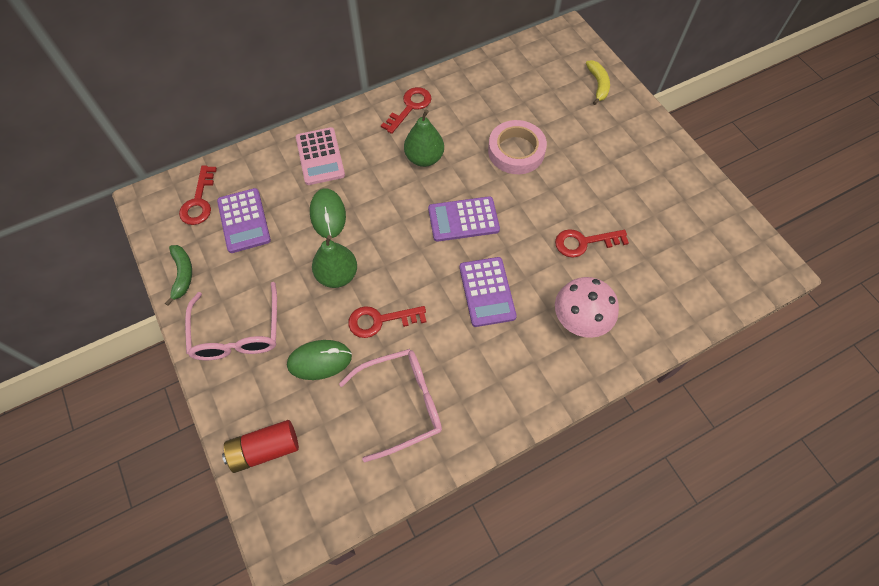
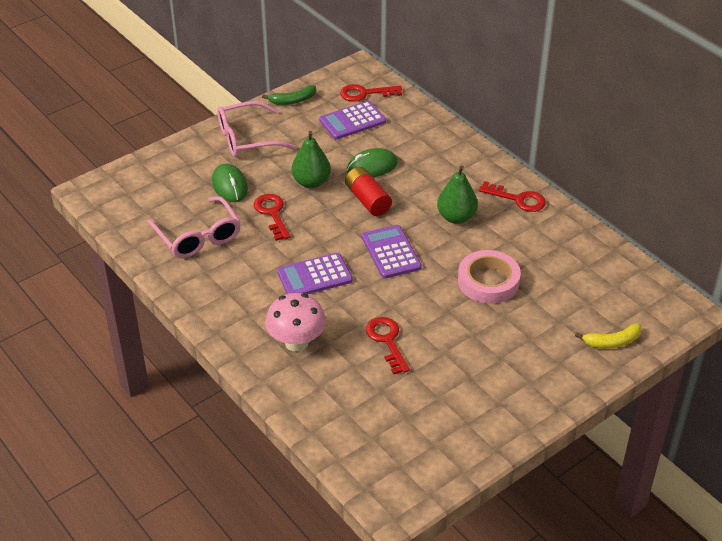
camera: 80 degrees right, 20 degrees down
red battery [222,420,299,473] -> red battery moved to [345,167,392,216]
pink calculator [296,127,345,185] -> none

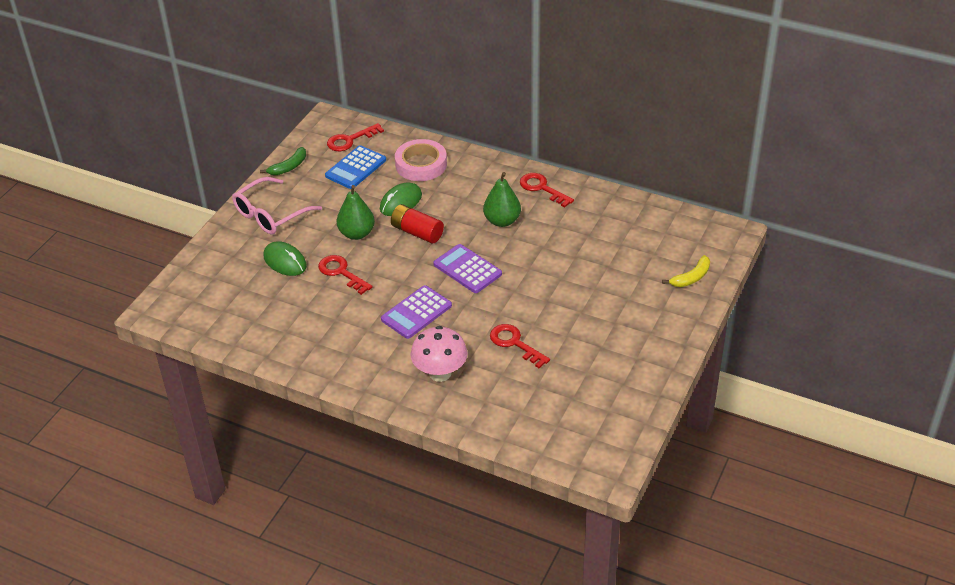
camera: 25 degrees left, 0 degrees up
pink glasses [148,196,241,258] -> none
purple calculator [319,101,386,139] -> blue calculator [325,145,386,189]
pink tape [458,250,521,304] -> pink tape moved to [395,139,447,181]
red key [478,181,546,212] -> red key turned 135 degrees counterclockwise [520,173,574,208]

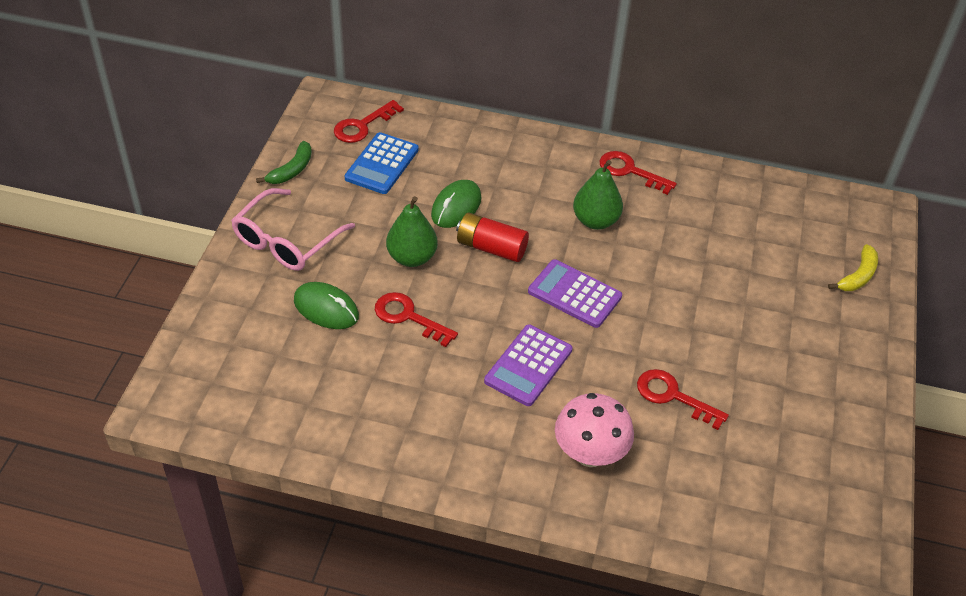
camera: 15 degrees left, 5 degrees up
pink tape [395,139,447,181] -> none

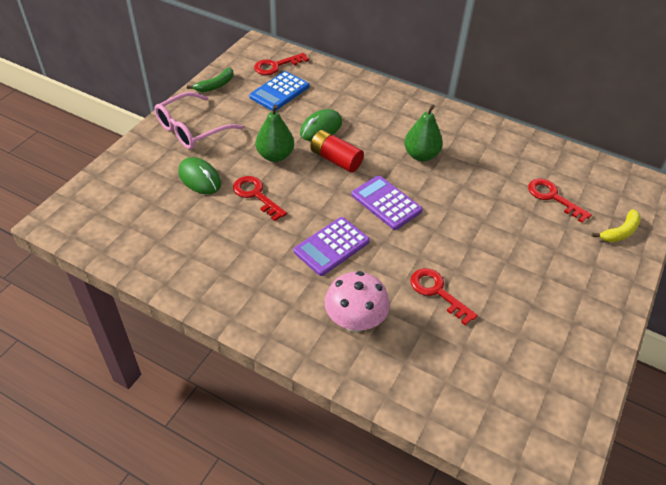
camera: 15 degrees right, 0 degrees up
red key [599,151,677,195] -> red key moved to [528,178,592,223]

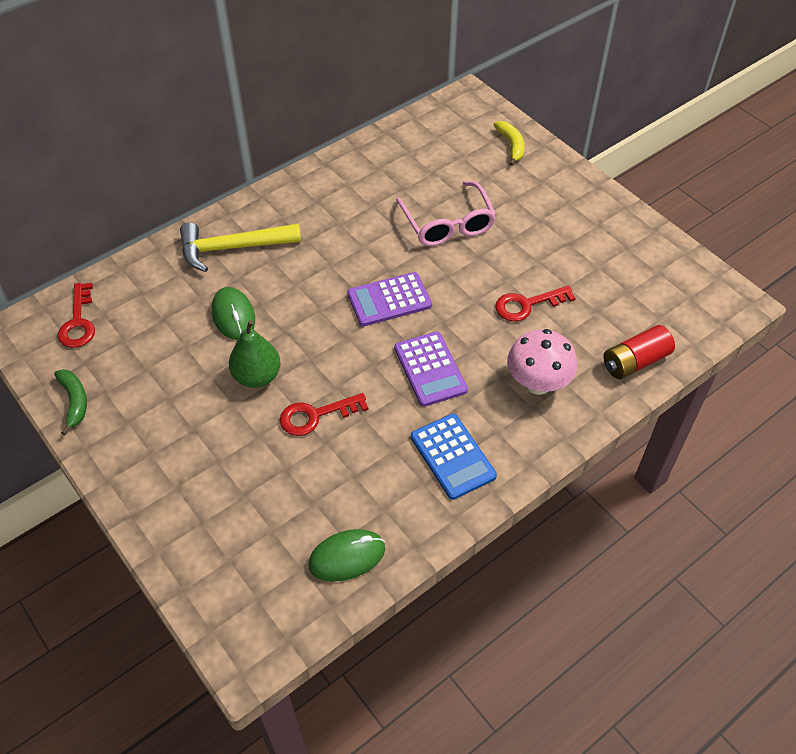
camera: 65 degrees left, 5 degrees up
pink glasses [154,92,243,149] -> pink glasses moved to [396,181,496,246]
green mouse [178,157,221,194] -> green mouse moved to [308,529,385,582]
blue calculator [249,71,309,111] -> blue calculator moved to [411,414,497,500]
red battery [310,130,364,173] -> red battery moved to [603,325,675,379]
green pear [404,105,443,161] -> none
red key [528,178,592,223] -> none
none -> yellow hammer [180,222,301,272]

